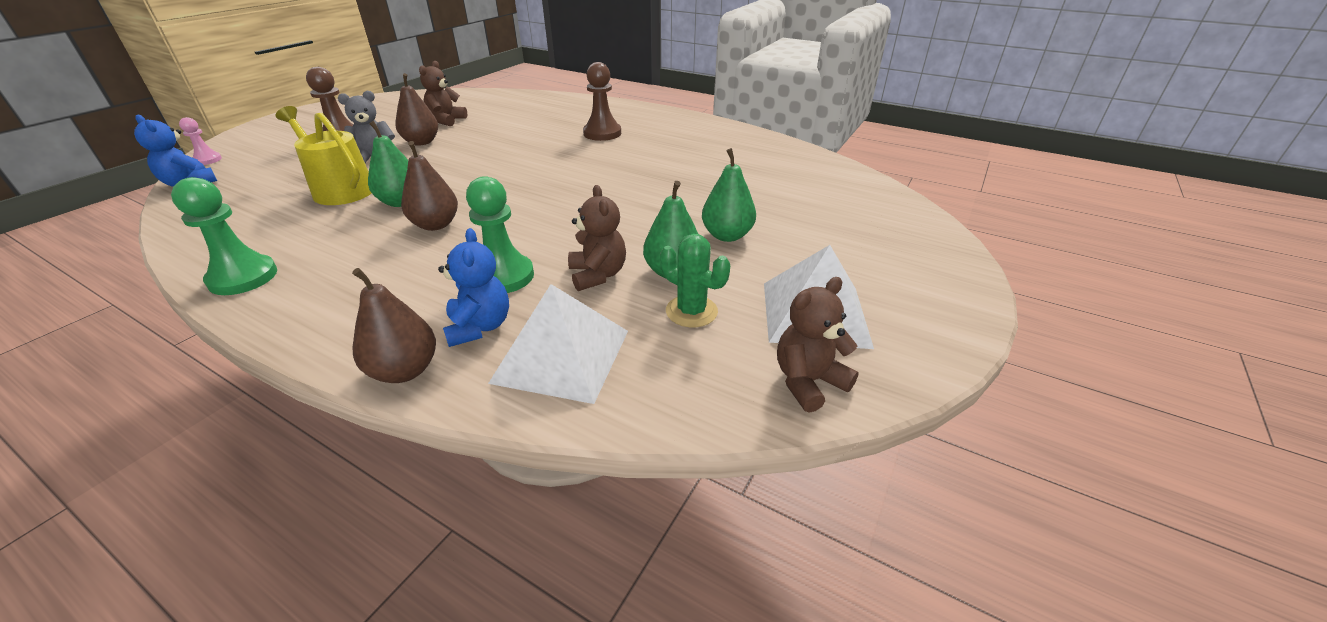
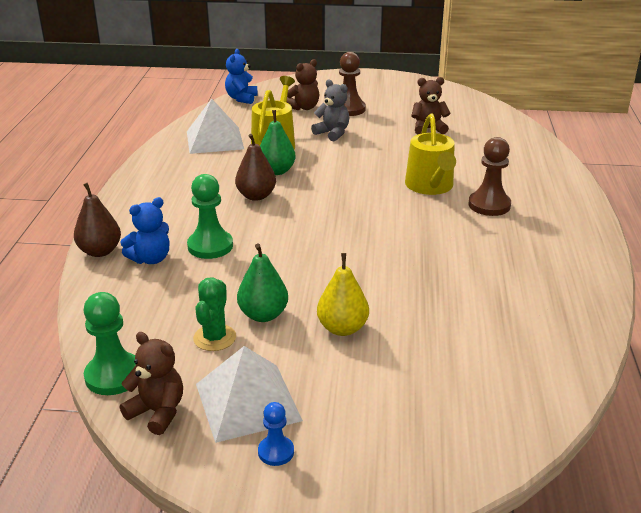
camera: 65 degrees right, 5 degrees down
green pawn [171,177,277,295] -> green pawn moved to [84,292,136,395]
pink pawn [179,117,222,165] -> none
brown pear [395,73,438,146] -> none
white pyramid [488,284,628,404] -> white pyramid moved to [187,99,244,154]
brown teddy bear [568,185,626,291] -> brown teddy bear moved to [286,59,319,110]
green pear [702,148,756,242] -> yellow pear [317,253,369,336]
none -> blue pawn [258,402,294,466]
none -> yellow watering can [405,114,456,195]

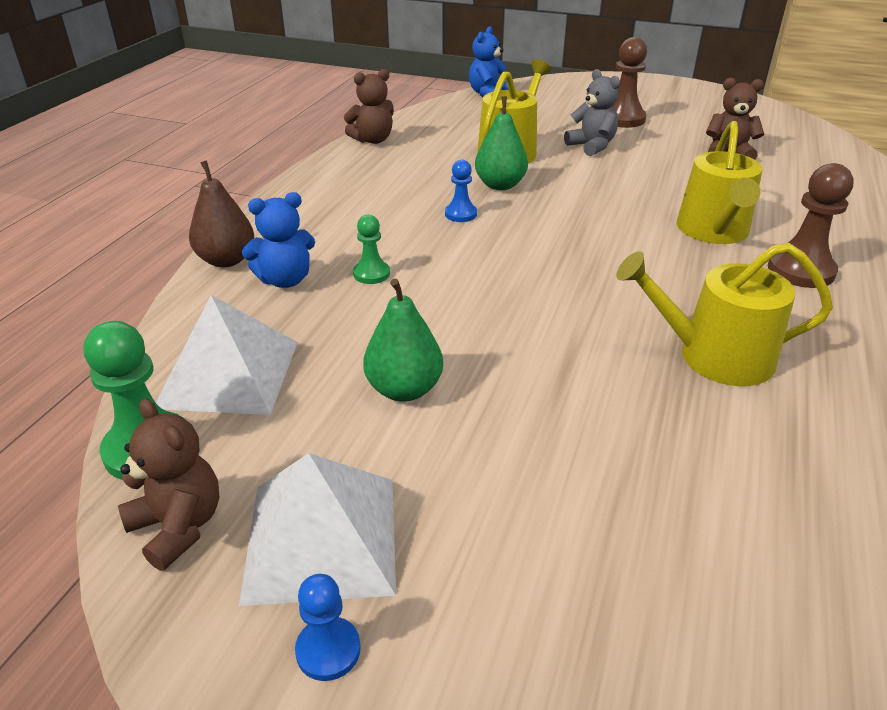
camera: 15 degrees right, 5 degrees up
white pyramid [187,99,244,154] -> white pyramid moved to [156,295,298,415]
green pawn [187,174,233,259] -> green pawn [353,215,390,284], size x0.57
green cactus [193,277,236,351] -> none
brown pear [235,134,276,201] -> blue pawn [445,160,477,222]
brown teddy bear [286,59,319,110] -> brown teddy bear moved to [344,69,394,144]
yellow pear [317,253,369,336] -> none
none -> yellow watering can [616,243,833,386]

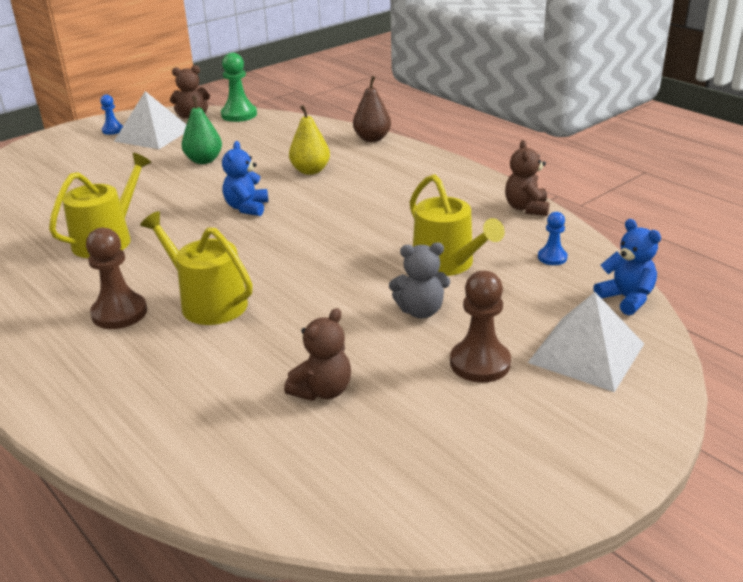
camera: 120 degrees right, 5 degrees down
white pyramid [156,295,298,415] -> white pyramid moved to [528,292,644,392]
blue teddy bear [242,192,315,288] -> blue teddy bear moved to [222,141,269,216]
green pawn [353,215,390,284] -> yellow pear [289,105,330,175]
blue pawn [445,160,477,222] -> blue pawn moved to [538,212,568,265]
green pear [475,96,528,190] -> none

